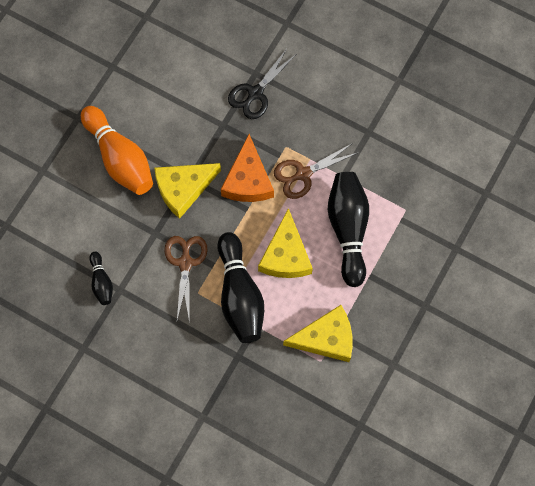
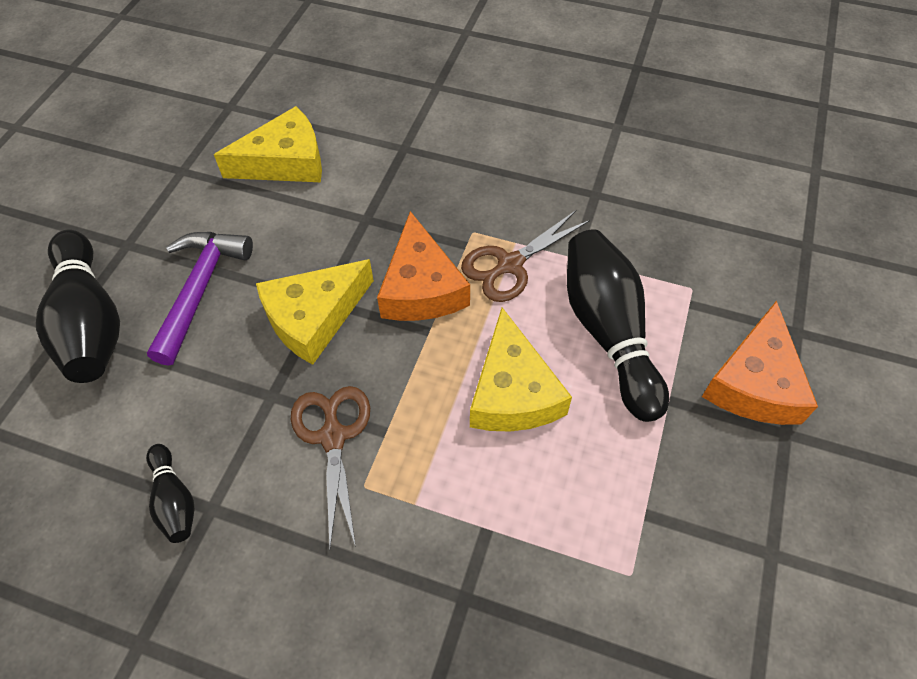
camera: 10 degrees left, 15 degrees down
orange bowling pin [81,106,153,195] -> purple hammer [147,232,253,366]
black bowling pin [217,232,264,343] -> black bowling pin moved to [36,230,120,383]
black scissors [228,49,295,119] -> none
yellow cheese [283,305,353,362] -> yellow cheese moved to [214,106,322,182]
none -> orange cheese [702,301,818,425]

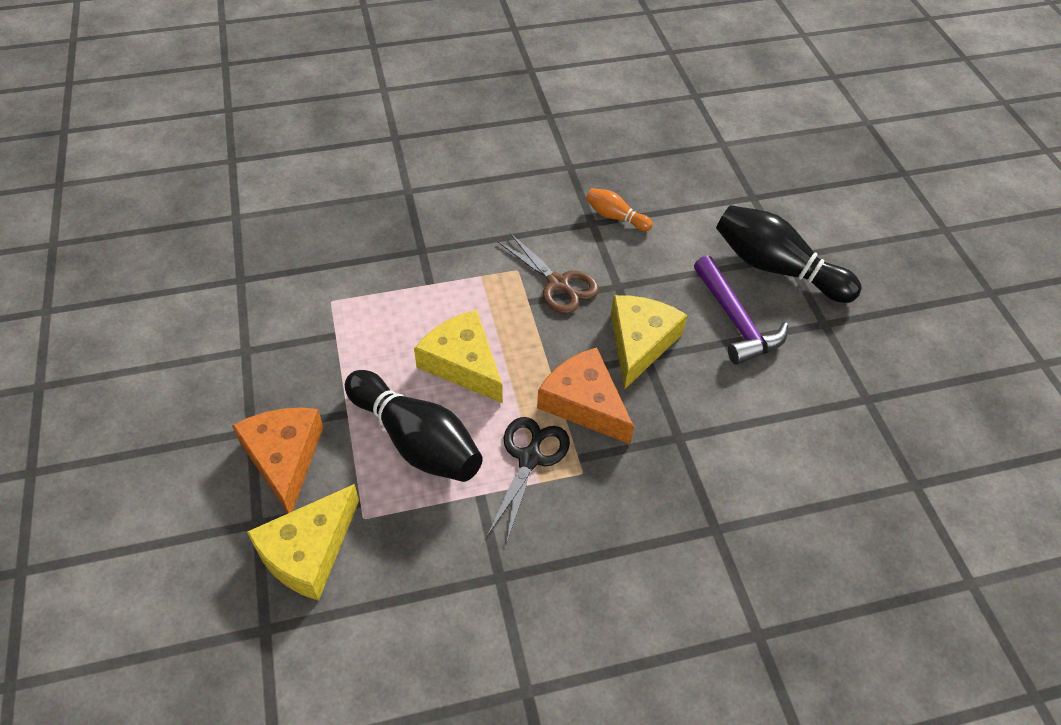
camera: 145 degrees right, 5 degrees down
black bowling pin [146,444,194,543] -> orange bowling pin [586,188,653,231]
yellow cheese [214,106,322,182] -> yellow cheese moved to [247,484,359,601]
brown scissors [461,210,590,302] -> black scissors [487,417,570,544]

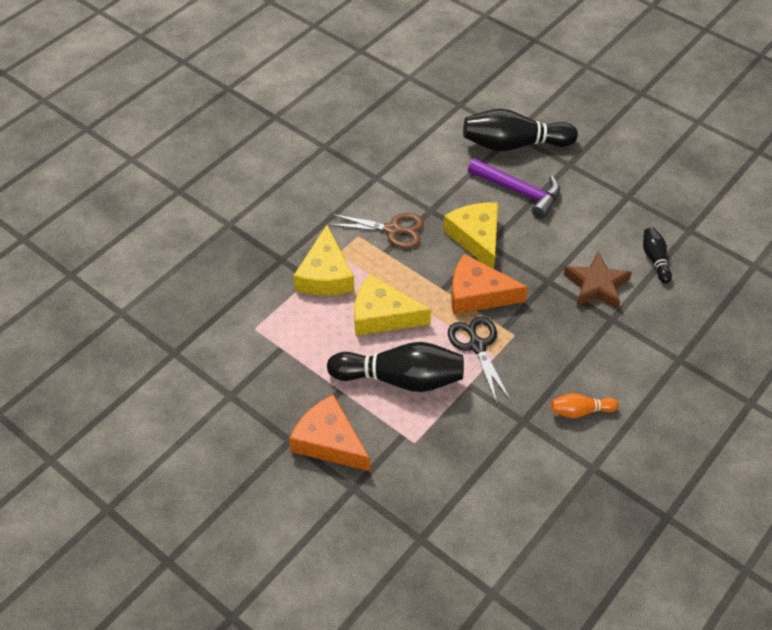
camera: 35 degrees left, 0 degrees up
yellow cheese [247,484,359,601] -> yellow cheese moved to [293,225,354,296]
orange bowling pin [586,188,653,231] -> orange bowling pin moved to [550,393,619,418]
none -> brown star [564,252,632,309]
none -> black bowling pin [643,227,672,283]

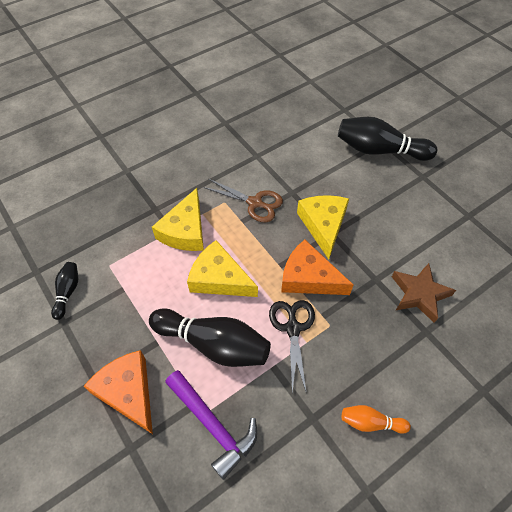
camera: 15 degrees right, 5 degrees up
purple hammer [468,158,560,219] -> purple hammer moved to [165,370,257,480]
black bowling pin [643,227,672,283] -> black bowling pin moved to [51,262,78,320]

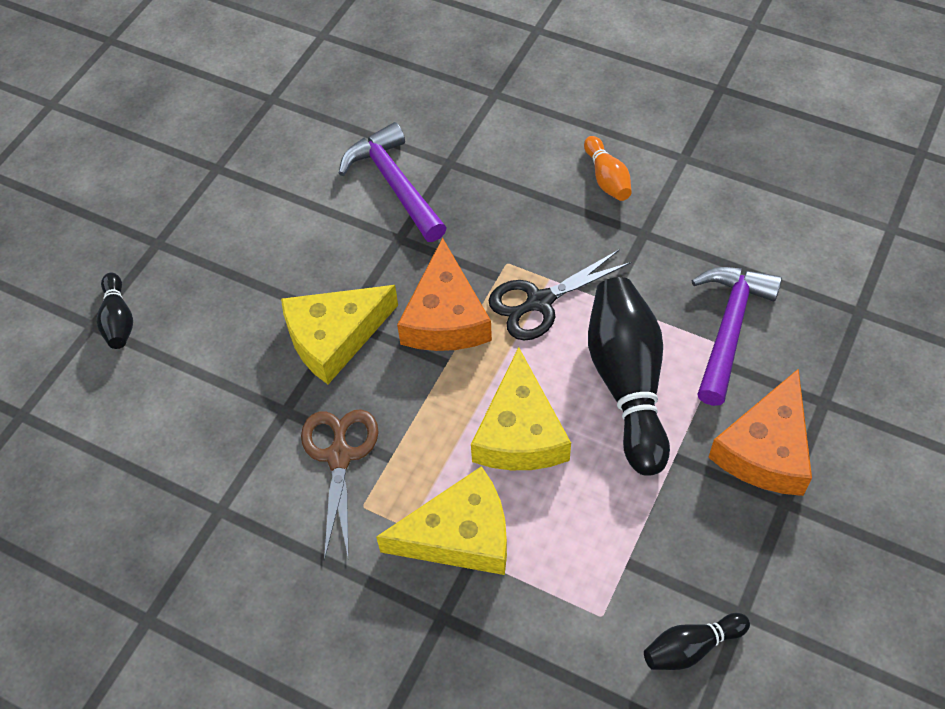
camera: 115 degrees left, 0 degrees up
black bowling pin [338,117,437,161] -> black bowling pin [97,273,133,349], size x0.50
brown star [392,263,456,323] -> purple hammer [339,122,446,242]

